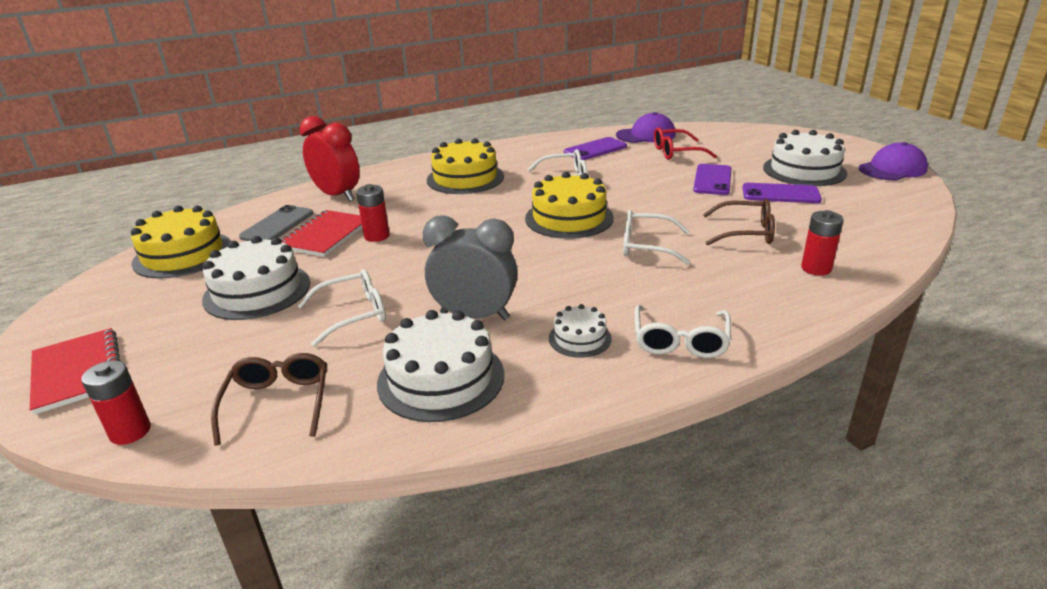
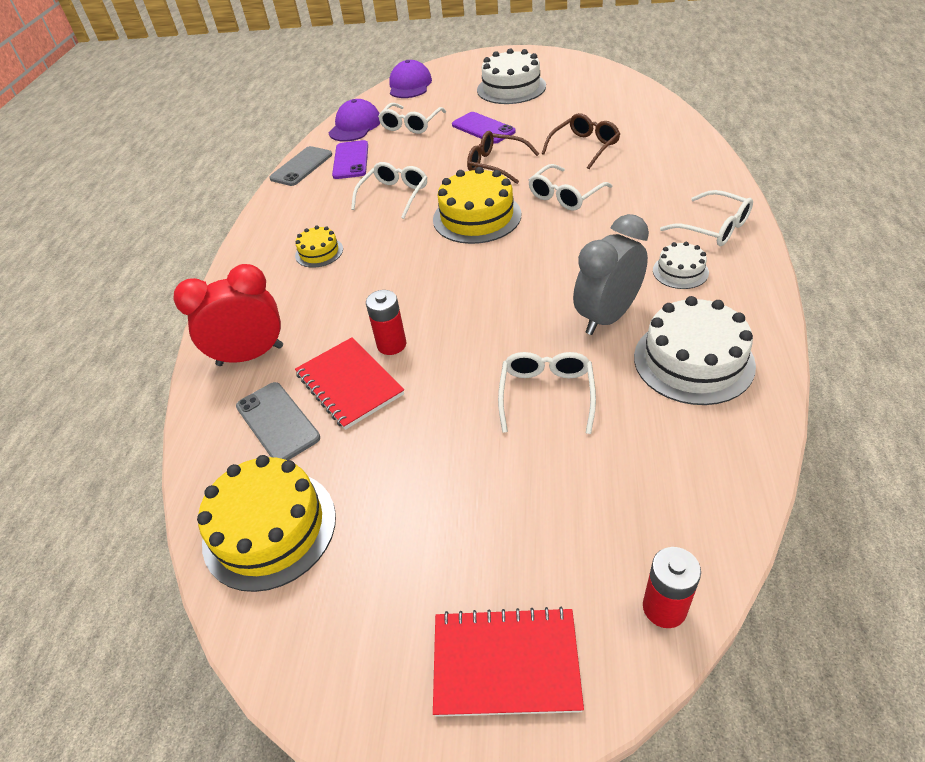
camera: 55 degrees left, 15 degrees up
white cake [202,236,310,320] -> none
brown glasses [211,353,327,446] -> brown glasses moved to [467,131,539,184]
yellow cake [427,138,504,194] -> yellow cake [295,226,343,268], size x0.53
red glasses [654,127,717,160] -> white glasses [378,103,446,134]
purple phone [742,183,822,203] -> none
red battery [801,210,844,276] -> none
purple cap [859,142,928,180] -> purple cap moved to [389,60,432,98]
none -> grey phone [269,146,332,186]

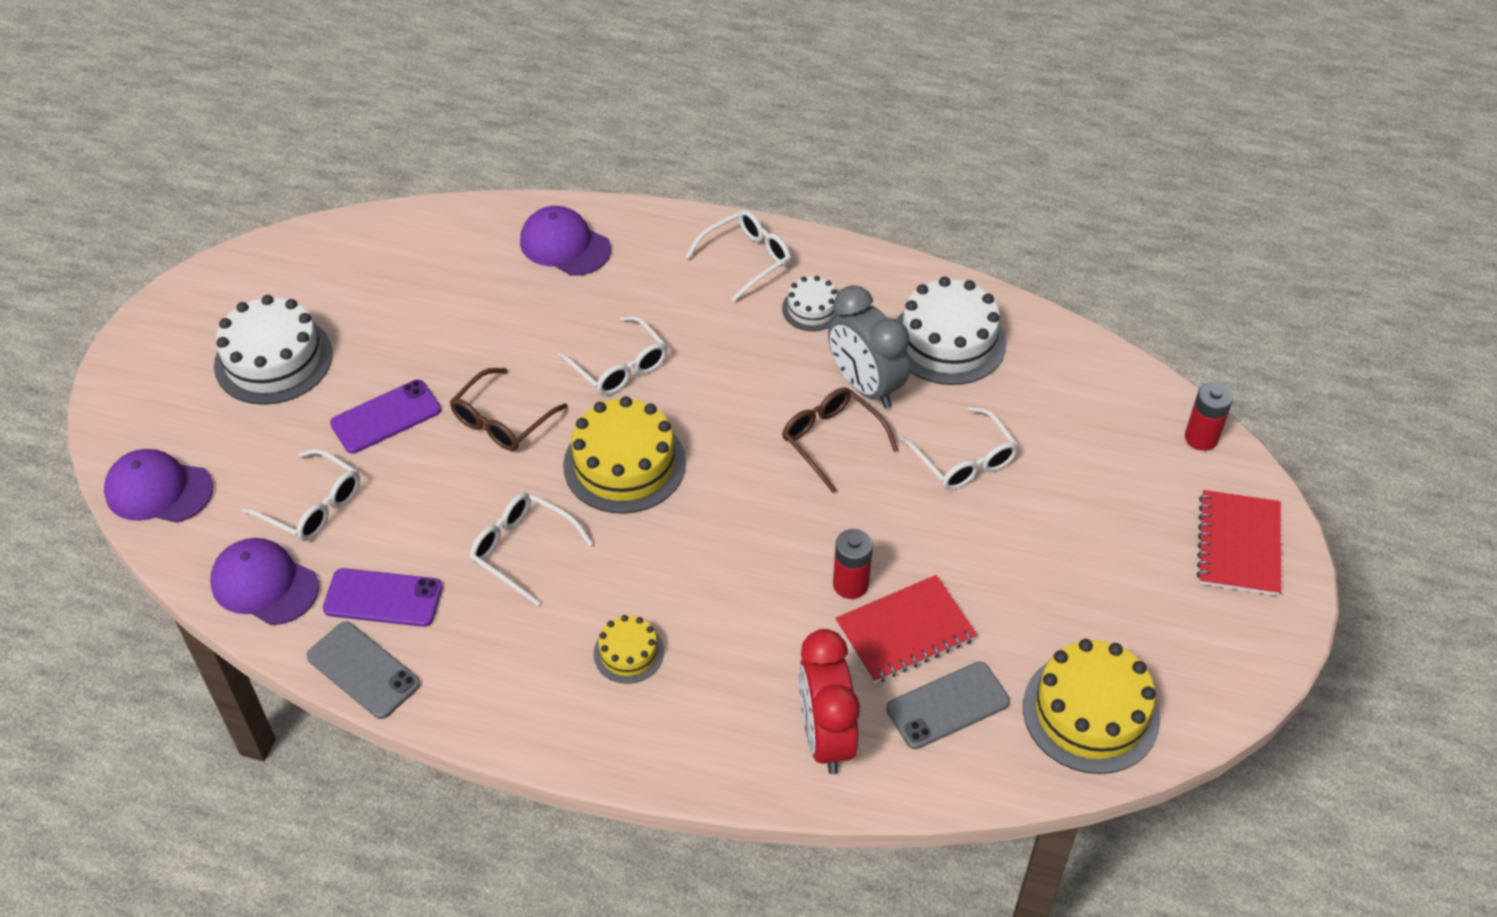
camera: 85 degrees left, 5 degrees up
white glasses [498,352,596,434] -> white glasses turned 135 degrees counterclockwise [900,406,1019,490]
brown glasses [541,113,620,169] -> brown glasses moved to [782,387,899,493]
none -> purple cap [520,206,611,276]

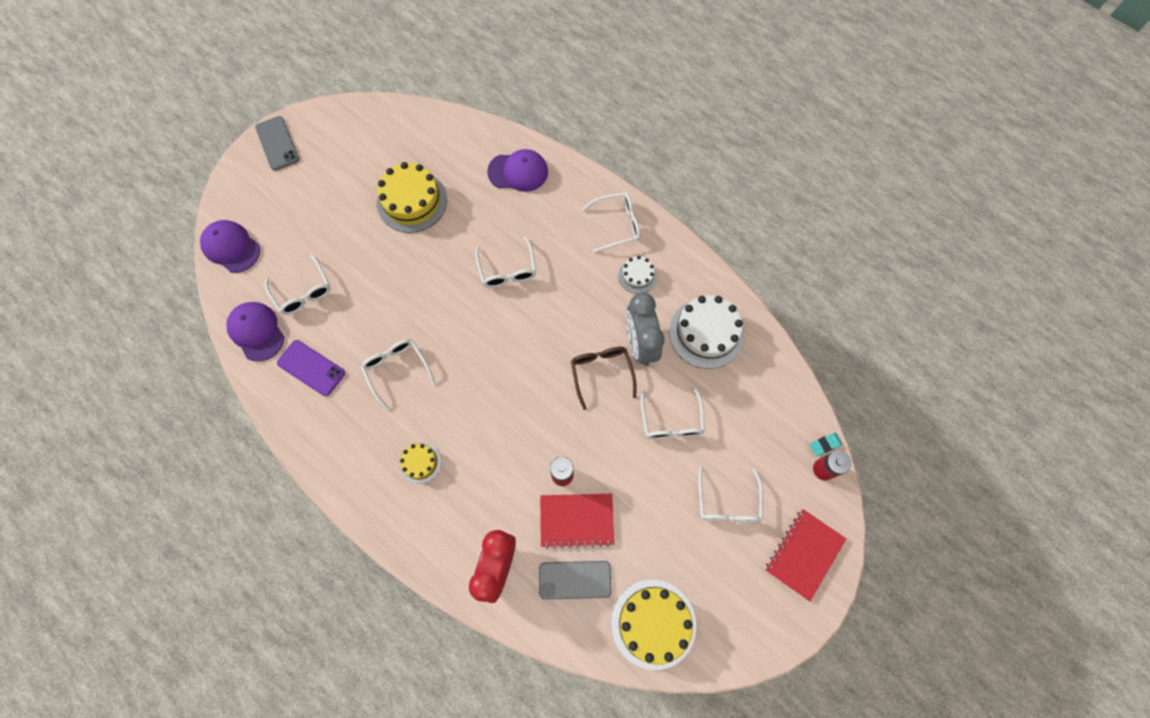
camera: 25 degrees right, 20 degrees up
white cake [214,295,333,405] -> none
grey phone [306,621,420,719] -> grey phone moved to [255,116,299,171]
purple phone [330,379,441,454] -> none
brown glasses [450,368,568,451] -> none
purple cap [520,206,611,276] -> purple cap turned 120 degrees clockwise [487,149,548,192]
yellow cake [563,396,686,514] -> yellow cake moved to [377,162,447,233]
none -> white glasses [698,466,763,522]
none -> turquoise eraser [810,433,842,456]

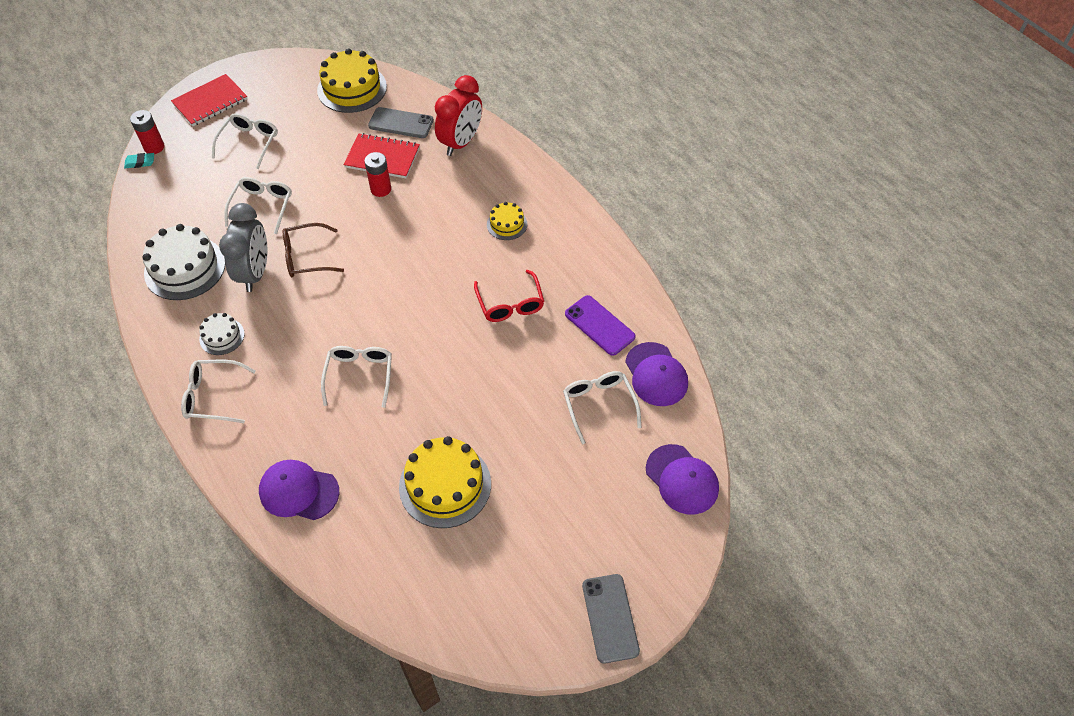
camera: 165 degrees left, 15 degrees down
white glasses [361,339,435,410] -> red glasses [474,270,544,322]
brown glasses [571,347,637,410] -> brown glasses turned 75 degrees clockwise [283,223,344,277]

